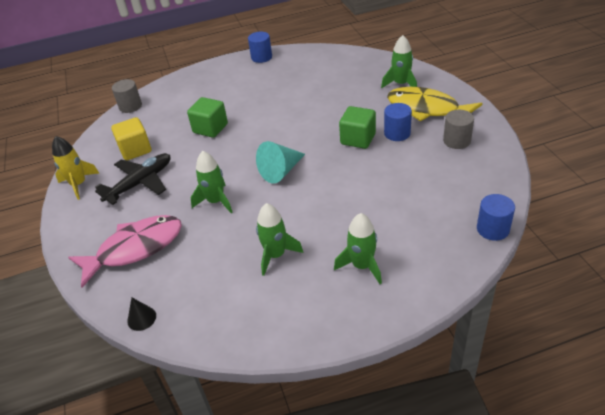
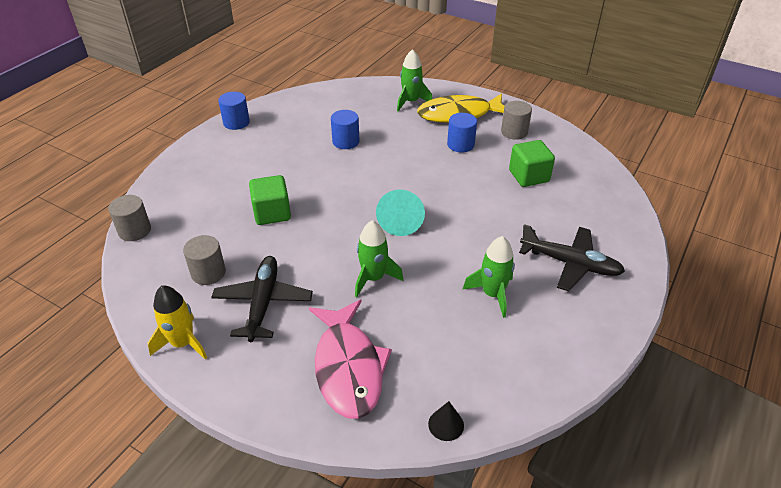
camera: 45 degrees left, 0 degrees up
pink fish [68,215,182,288] -> pink fish turned 150 degrees clockwise [309,300,392,419]
yellow cube [111,117,151,160] -> grey cylinder [183,235,226,285]
green rocket [334,213,382,284] -> black plane [519,224,625,291]
green cube [339,106,376,149] -> green cube moved to [509,140,555,187]
blue cylinder [477,194,515,241] -> blue cylinder moved to [331,110,360,149]

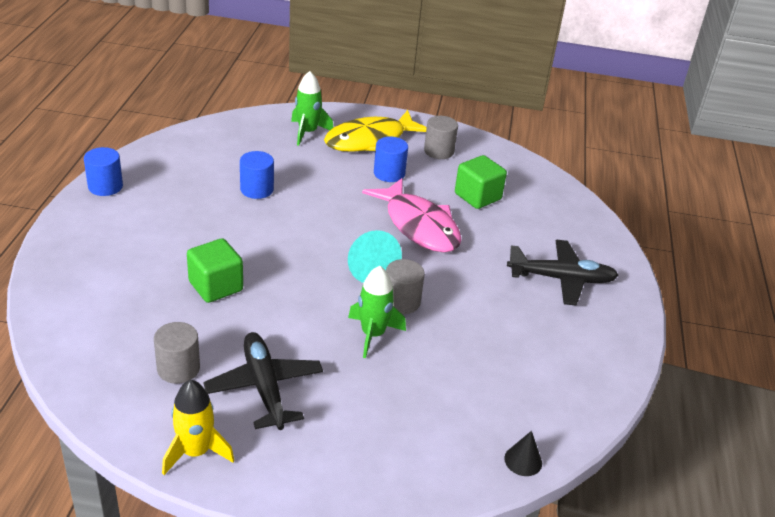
camera: 25 degrees left, 5 degrees down
grey cylinder [108,195,151,241] -> grey cylinder moved to [386,259,425,314]
pink fish [309,300,392,419] -> pink fish moved to [362,178,462,252]
green rocket [463,236,515,318] -> none

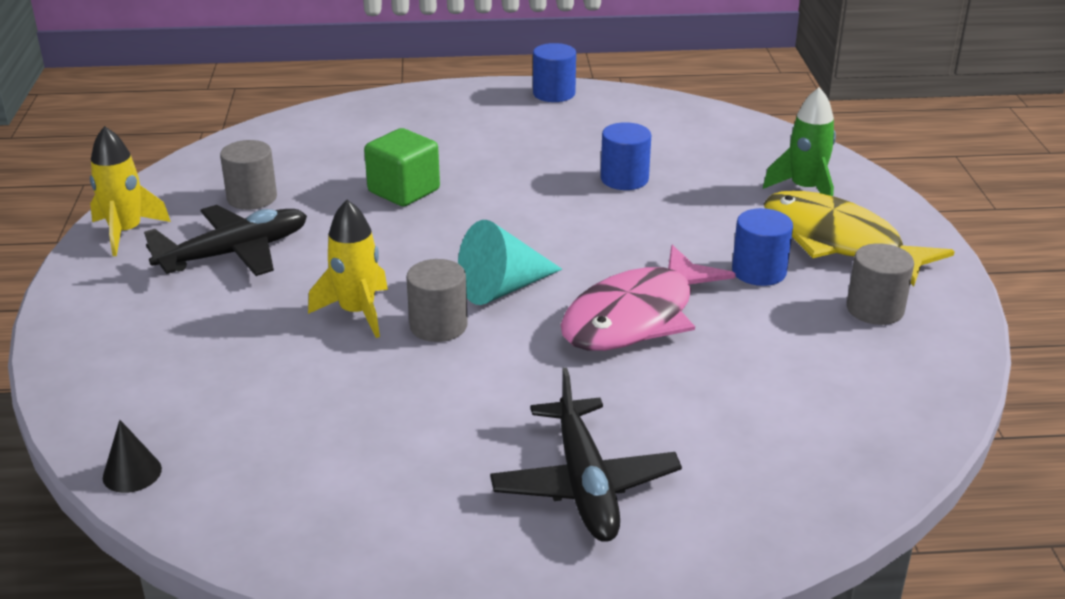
camera: 80 degrees right, 5 degrees down
green rocket [348,266,406,358] -> yellow rocket [308,200,388,338]
green cube [455,155,507,209] -> none

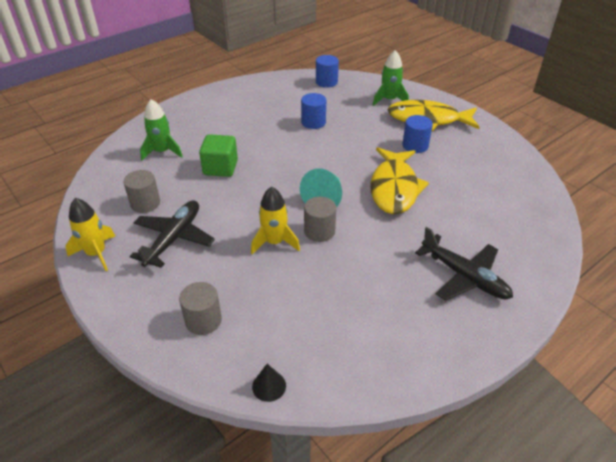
camera: 35 degrees left, 10 degrees up
blue cylinder [533,43,576,102] -> blue cylinder moved to [316,55,339,87]
pink fish [561,245,736,351] -> yellow fish [370,147,429,214]
grey cylinder [847,243,914,325] -> grey cylinder moved to [179,282,222,335]
none -> green rocket [140,99,183,160]

